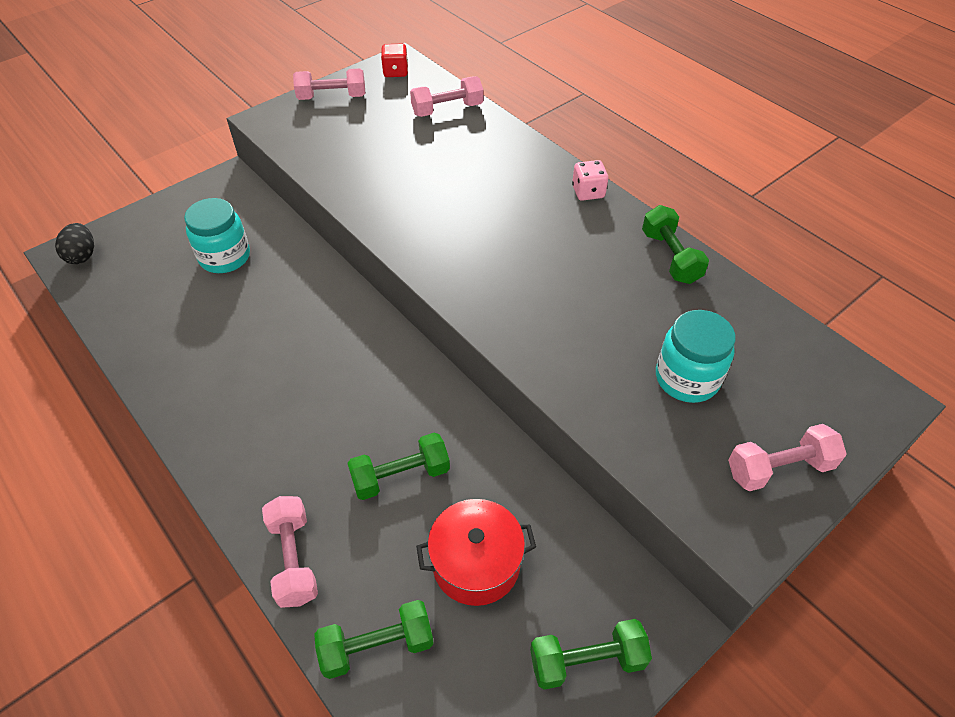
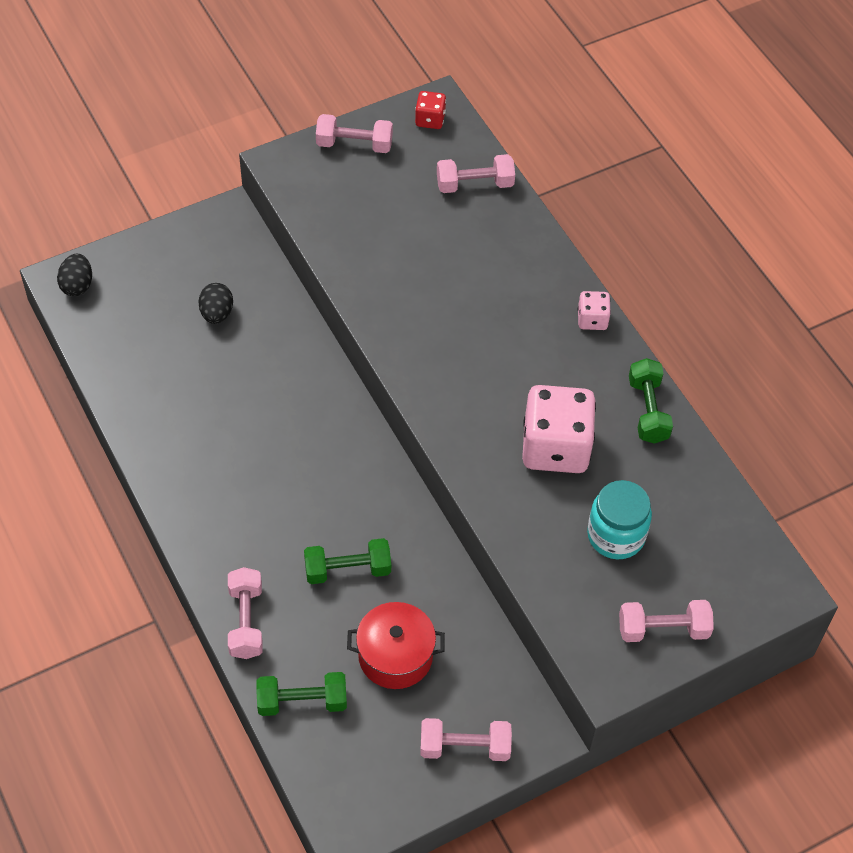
camera: 10 degrees right, 5 degrees up
turquoise jar [184,198,250,273] -> black egg [198,283,233,324]
green dumbbell [530,619,652,690] -> pink dumbbell [420,718,512,761]
none -> pink dice [522,385,596,473]

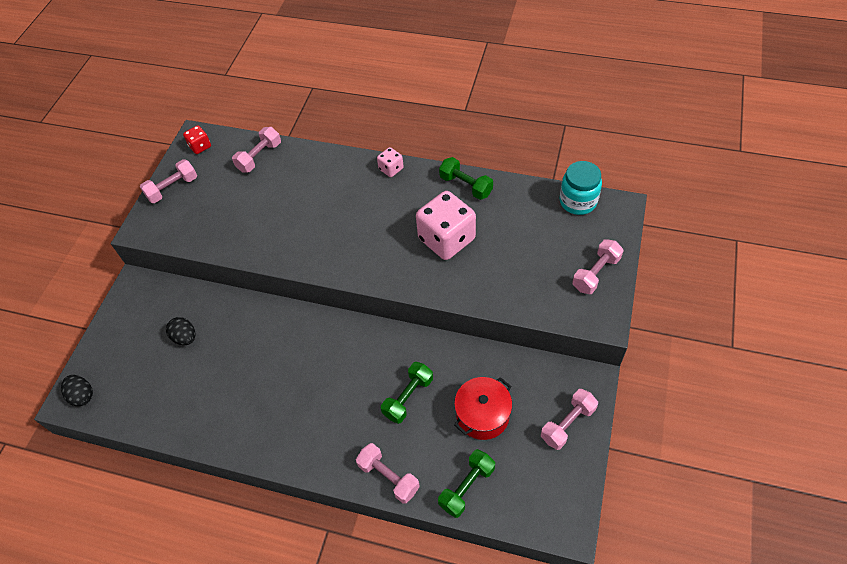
camera: 40 degrees left, 0 degrees up
turquoise jar [587,480,652,559] -> turquoise jar moved to [560,161,602,215]

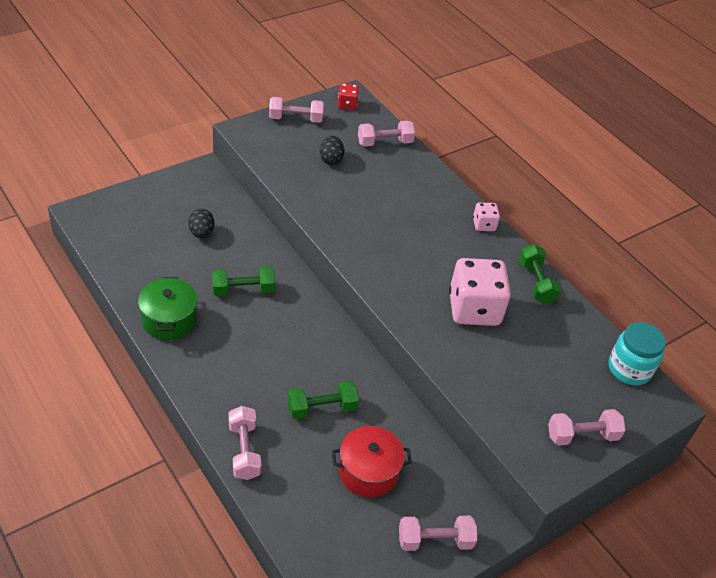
camera: 30 degrees right, 10 degrees down
black egg [61,375,93,406] -> black egg moved to [320,135,344,165]
green dumbbell [438,449,495,518] -> green dumbbell moved to [212,266,275,296]
none -> green pot [138,277,197,340]

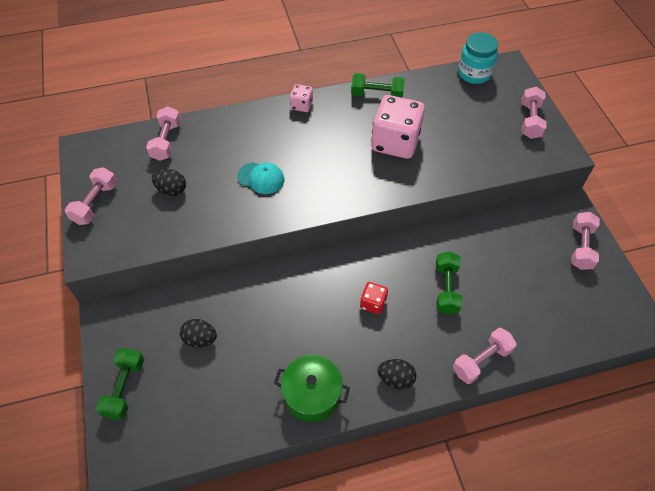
camera: 65 degrees left, 10 degrees up
green dumbbell [212,266,275,296] -> green dumbbell moved to [96,348,144,419]
pink dumbbell [229,406,261,480] -> pink dumbbell turned 45 degrees counterclockwise [453,328,517,384]
red pot [332,426,412,498] -> none
red dice [338,83,359,110] -> red dice moved to [360,282,388,314]
none -> turquoise cap [237,162,285,194]
none -> black egg [378,359,417,390]

